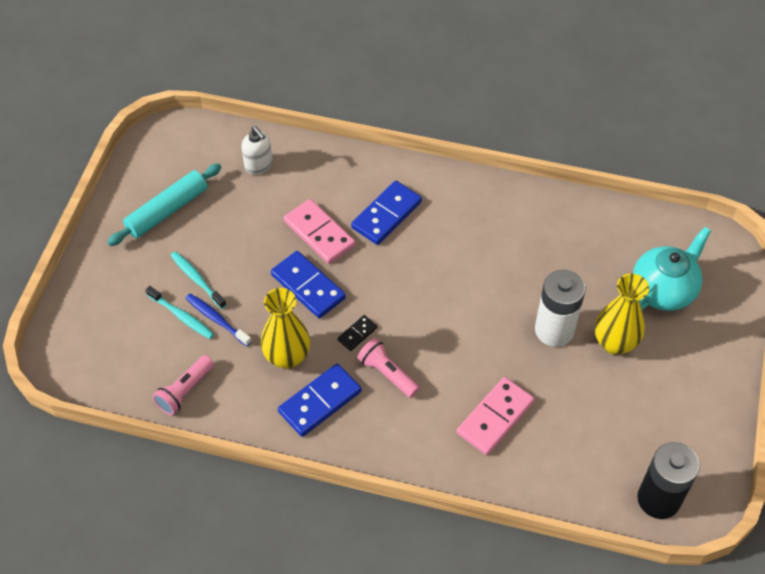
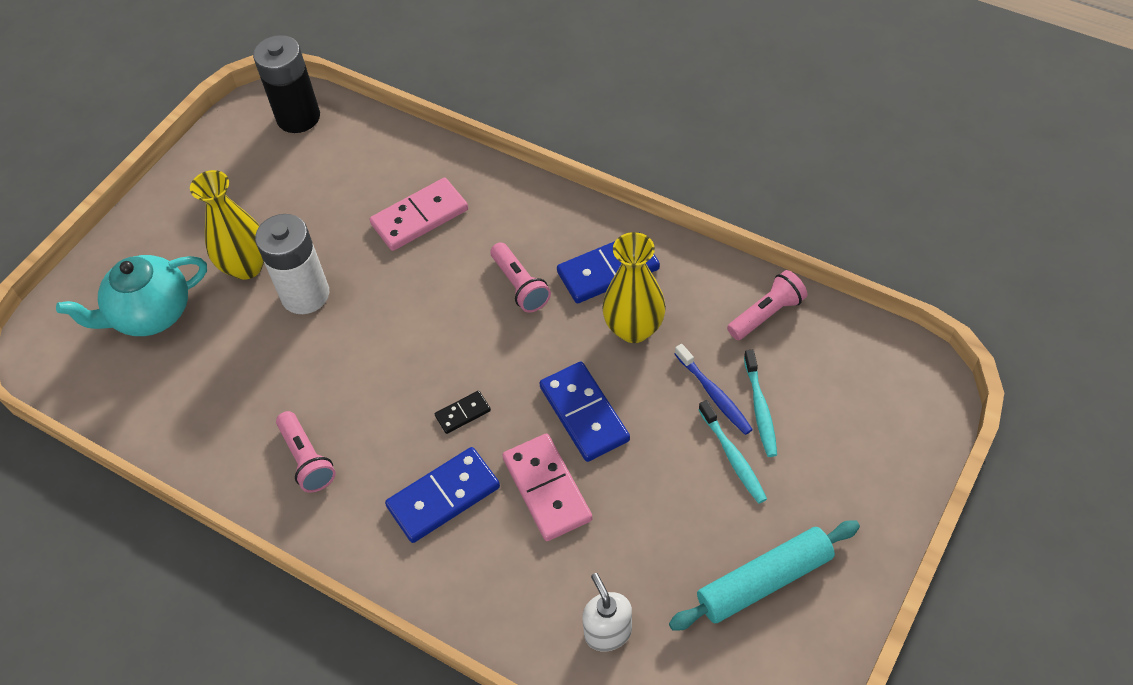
camera: 160 degrees left, 0 degrees up
turquoise toothbrush [145,286,214,339] -> turquoise toothbrush turned 150 degrees counterclockwise [744,350,777,457]
black domino [337,315,377,351] -> black domino moved to [435,391,491,434]
none -> pink flashlight [276,411,336,493]

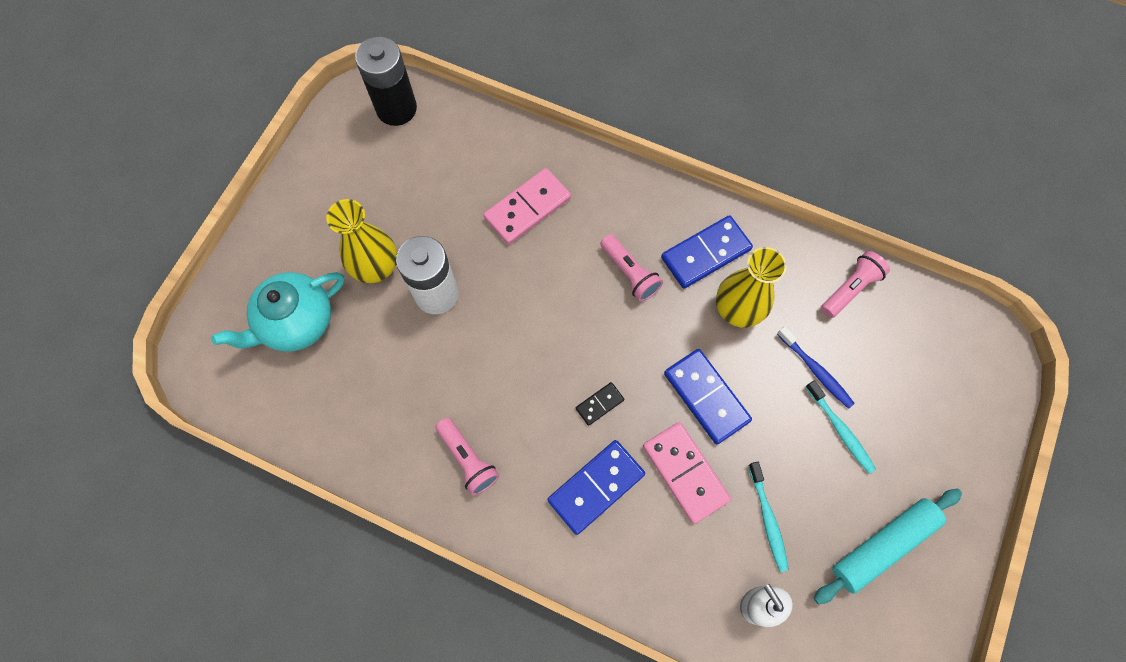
camera: 10 degrees left, 15 degrees up
turquoise toothbrush [744,350,777,457] -> turquoise toothbrush moved to [748,462,789,572]

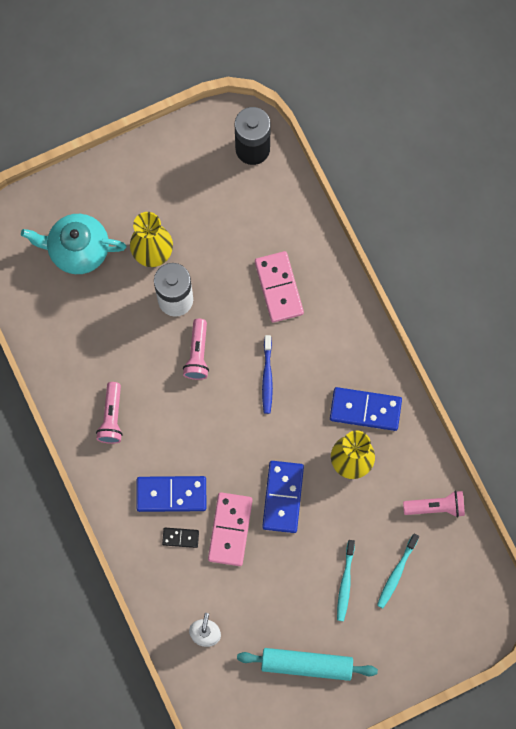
camera: 40 degrees right, 5 degrees up
pink domino [484,168,571,245] -> pink domino turned 75 degrees clockwise [255,251,304,323]
black domino [576,382,624,426] -> black domino moved to [162,528,199,548]
pink flashlight [600,234,663,302] -> pink flashlight moved to [183,319,209,380]
turquoise toothbrush [748,462,789,572] -> turquoise toothbrush moved to [377,534,419,608]
blue toothbrush [777,326,855,409] -> blue toothbrush moved to [262,335,273,414]

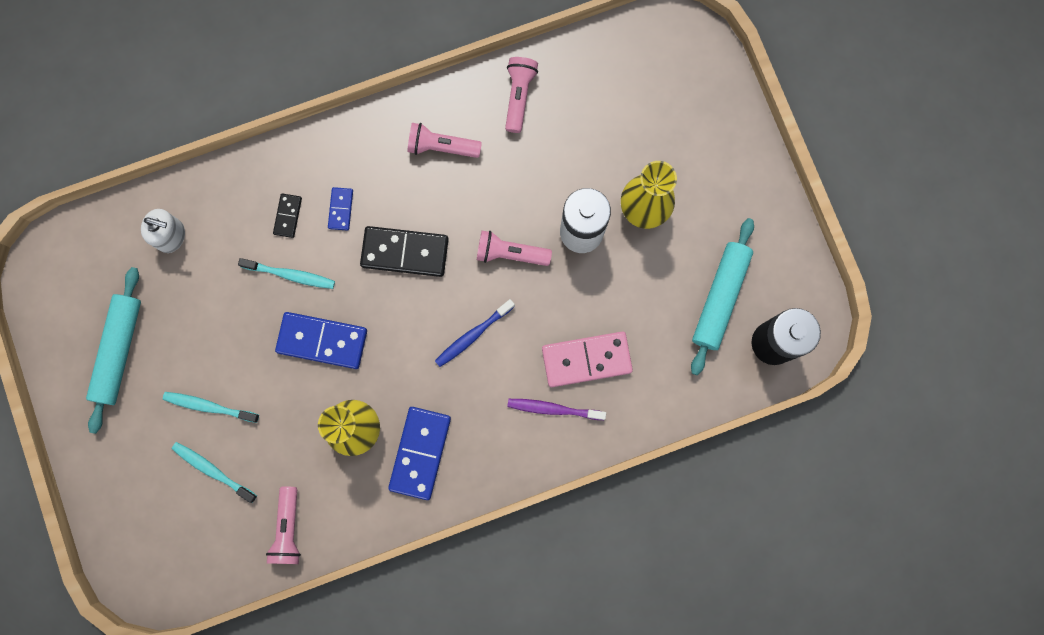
camera: 95 degrees right, 5 degrees up
turquoise teapot [21,214,126,274] -> none
blue domino [136,476,206,512] -> blue domino [328,187,353,231], size x0.51
pink domino [208,492,253,566] -> turquoise toothbrush [238,258,335,289]
blue toothbrush [262,335,273,414] -> blue toothbrush turned 45 degrees counterclockwise [435,299,515,367]
none -> black domino [360,226,449,277]
none -> pink flashlight [505,57,538,133]
none -> purple toothbrush [507,399,606,420]
none -> turquoise rolling pin [691,218,754,375]

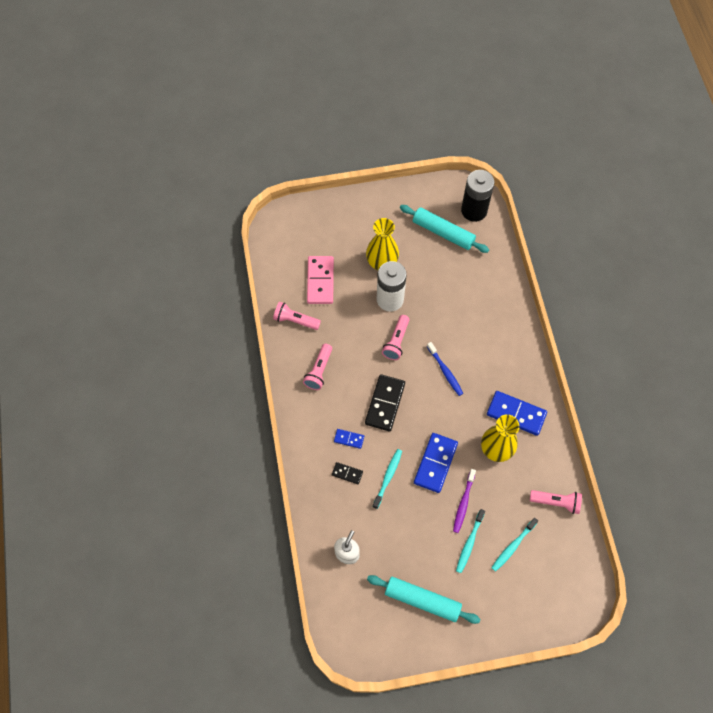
camera: 80 degrees left, 15 degrees down
purple toothbrush [507,399,606,420] -> purple toothbrush moved to [453,469,476,533]
pink domino [542,332,633,387] -> pink domino moved to [307,256,334,304]

